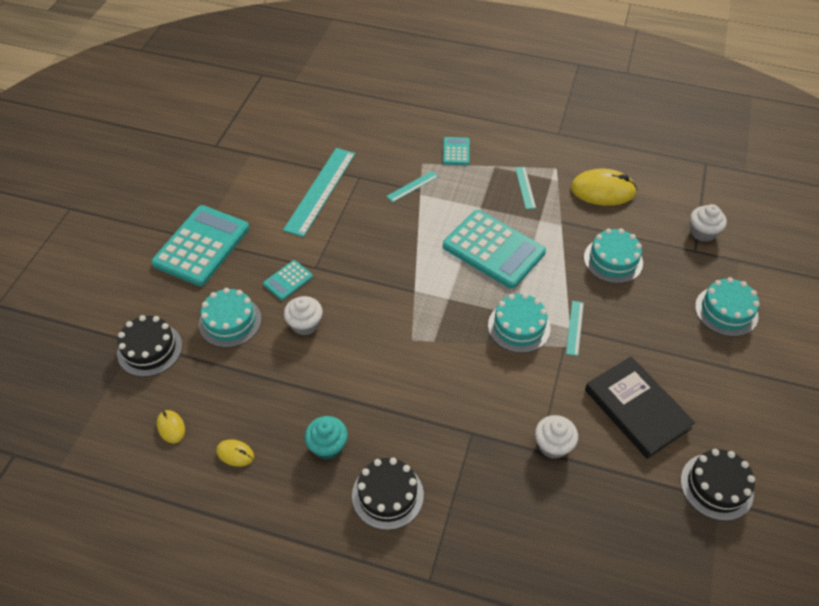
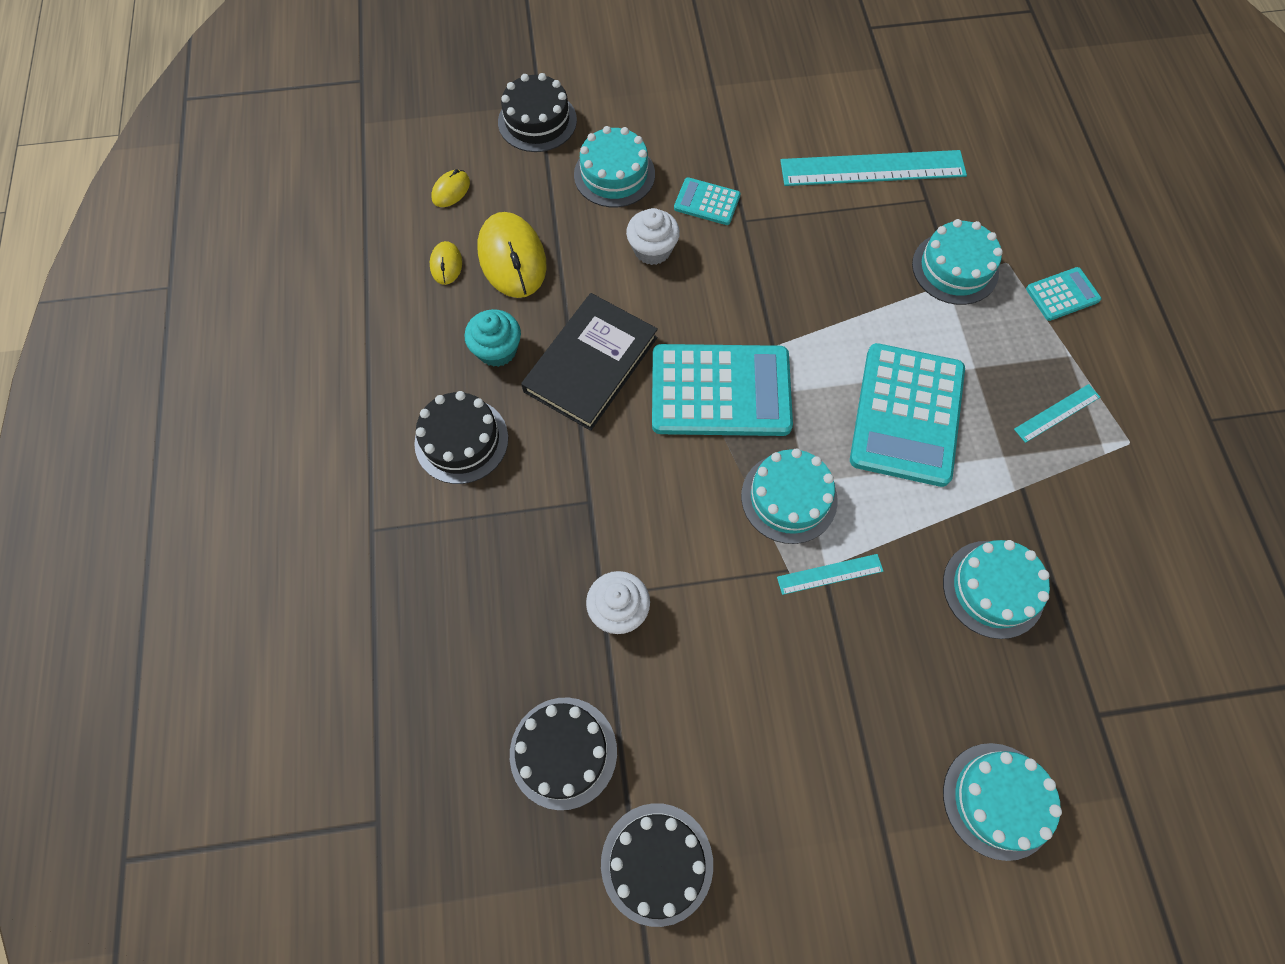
camera: 65 degrees right, 15 degrees up
turquoise calculator [151,205,249,286] -> turquoise calculator moved to [652,344,793,436]
turquoise ruler [386,171,438,202] -> turquoise cake [912,219,1003,305]
yellow mouse [571,169,637,206] -> yellow mouse moved to [478,212,547,298]
black book [585,356,695,459] -> black book moved to [521,293,658,431]
white cupcake [690,204,727,242] -> none
none -> black cake [510,697,617,810]

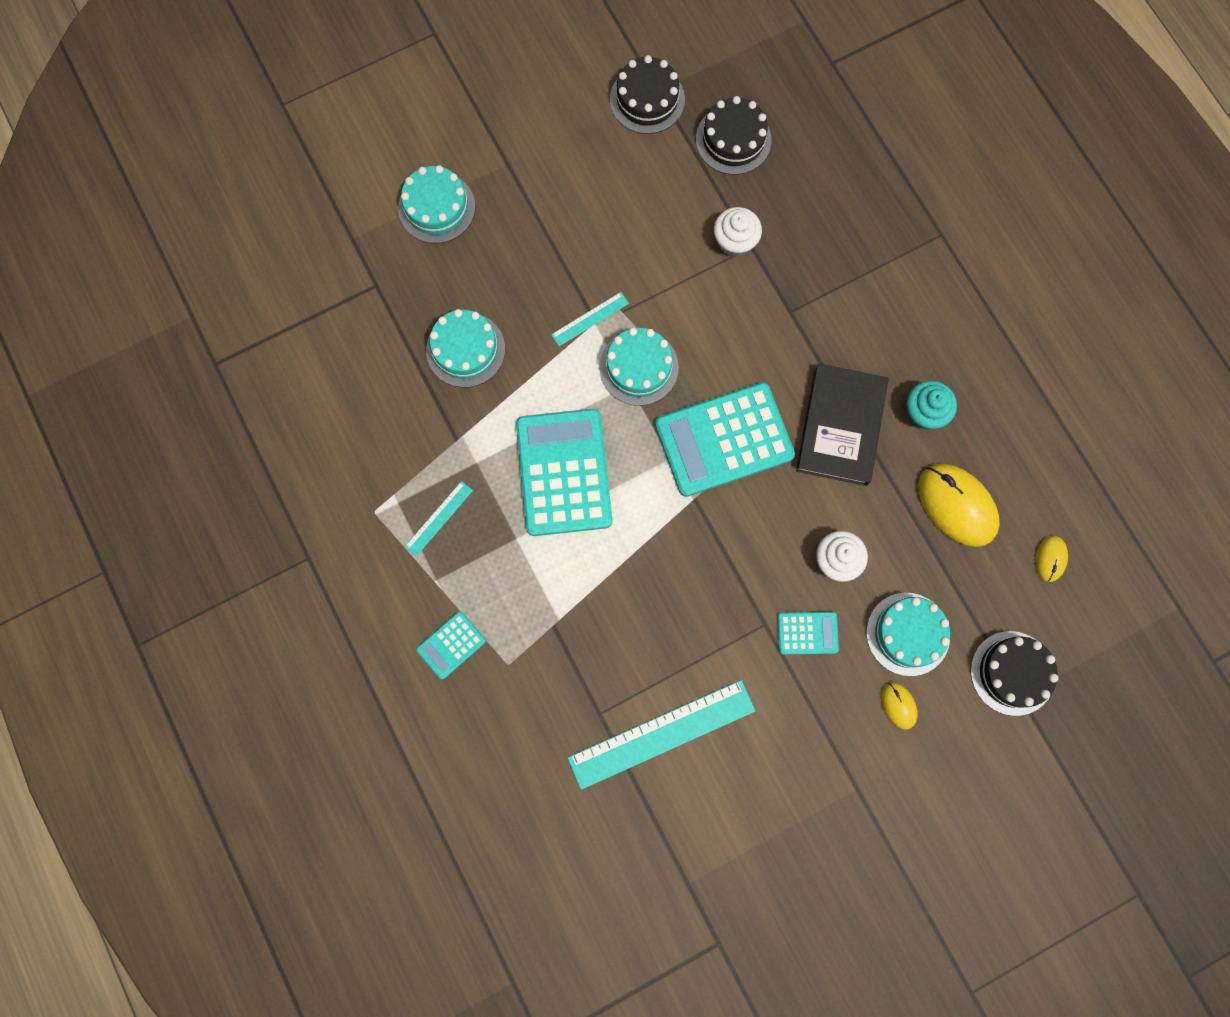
camera: 160 degrees right, 10 degrees up
black cake [414,391,508,484] -> none
yellow mouse [430,241,462,285] -> yellow mouse moved to [881,682,917,730]
turquoise cake [912,219,1003,305] -> none

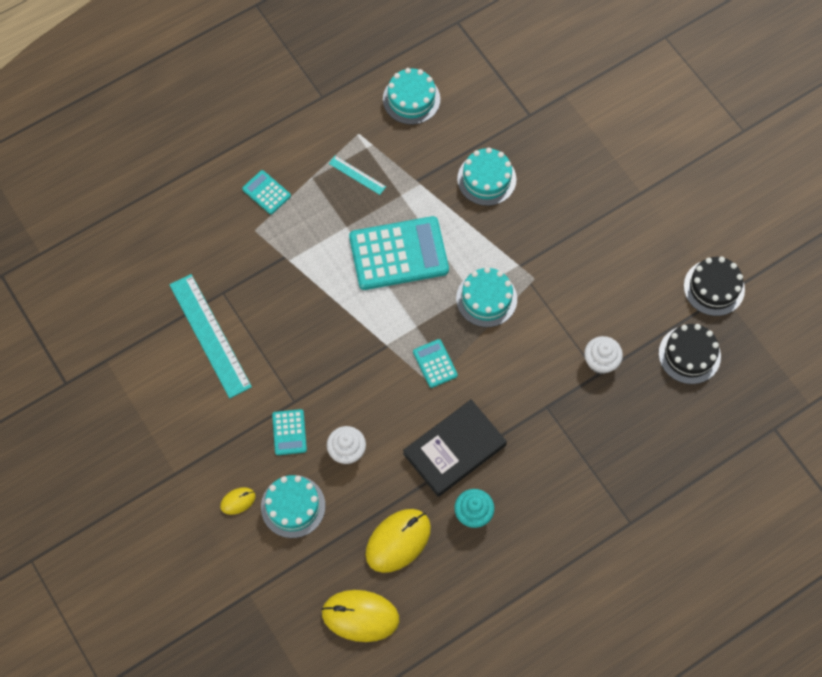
camera: 85 degrees right, 10 degrees down
turquoise cake [398,165,475,244] -> turquoise cake moved to [383,68,440,125]
turquoise ruler [551,292,629,346] -> none
turquoise calculator [655,382,795,497] -> turquoise calculator [413,339,458,388], size x0.47
black book [796,363,888,486] -> black book turned 45 degrees counterclockwise [403,399,507,497]
black cake [970,631,1058,716] -> none
yellow mouse [1035,536,1068,582] -> yellow mouse [321,590,399,642], size x2.04

